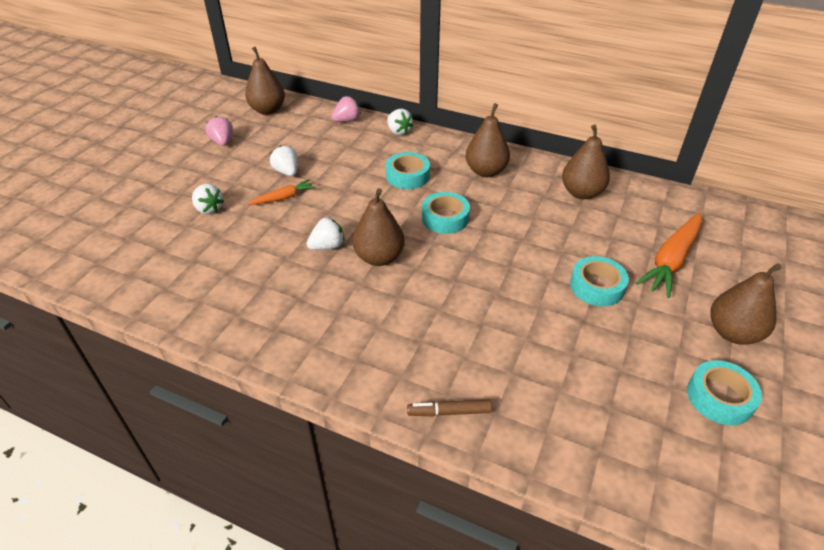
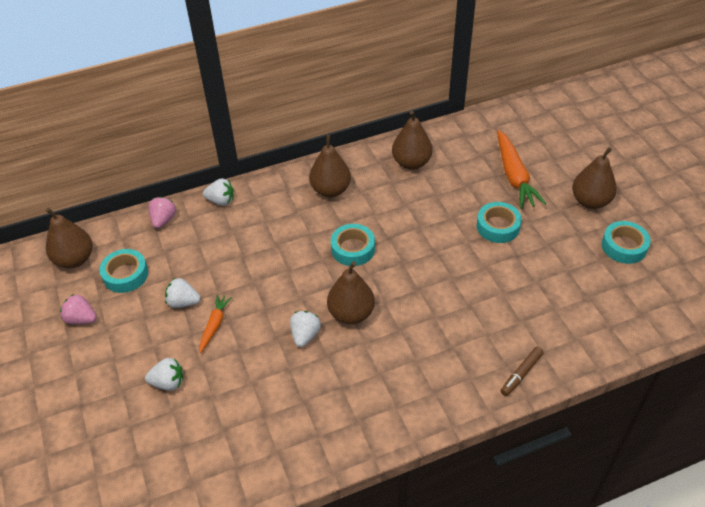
camera: 45 degrees left, 5 degrees up
turquoise tape [386,152,430,189] -> turquoise tape moved to [99,249,148,293]

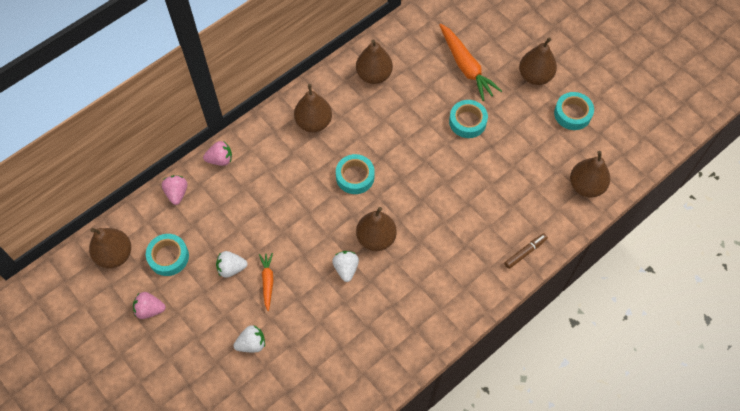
camera: 20 degrees left, 15 degrees up
white strawberry [203,179,234,205] -> pink strawberry [203,141,232,166]
brown marker [501,347,543,396] -> brown marker turned 150 degrees counterclockwise [504,233,548,269]
none -> brown pear [570,151,610,198]

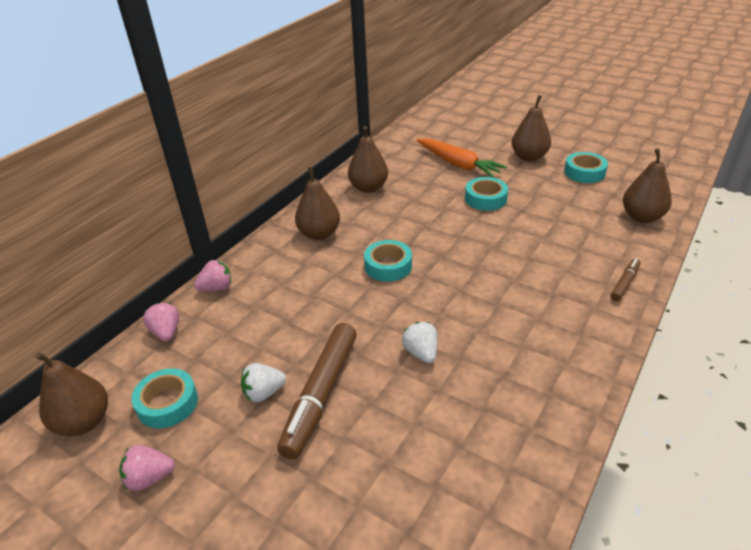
camera: 15 degrees left, 25 degrees down
white strawberry [234,325,265,352] -> none
orange carrot [259,253,273,311] -> brown marker [277,323,357,460]
brown pear [356,207,397,251] -> none

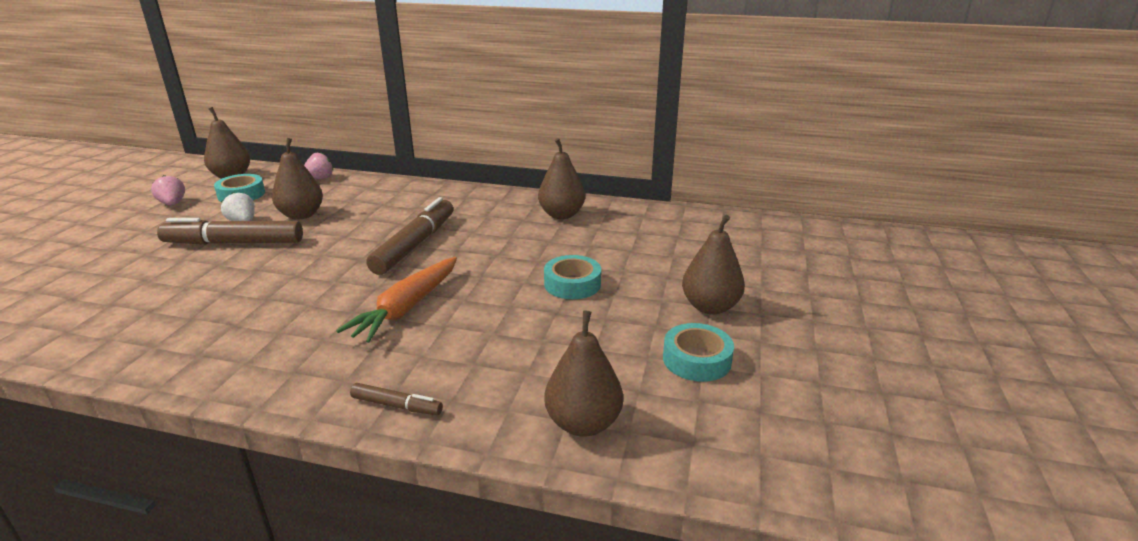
camera: 70 degrees right, 10 degrees down
pink strawberry [194,260,231,291] -> none
brown pear [295,167,340,240] -> brown pear moved to [272,138,323,220]
turquoise tape [364,240,412,282] -> brown marker [366,197,453,275]
white strawberry [402,322,437,363] -> none
orange carrot [416,138,507,178] -> orange carrot moved to [336,257,457,343]

